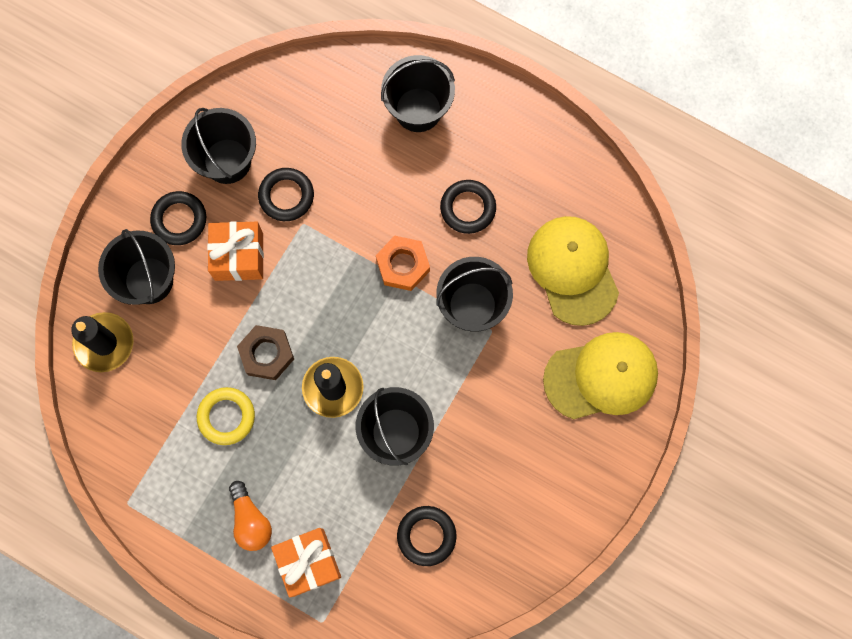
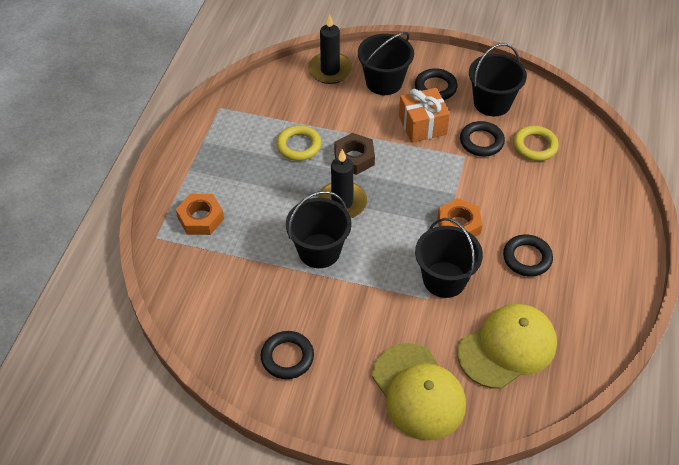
camera: 75 degrees right, 25 degrees down
orange light bulb [229,481,272,551] -> none
orange gift [271,528,341,597] -> orange nut [176,194,224,235]
black bucket [381,55,455,132] -> none
black ring [397,506,457,566] -> black ring moved to [261,331,314,379]
none -> yellow ring [513,126,559,161]

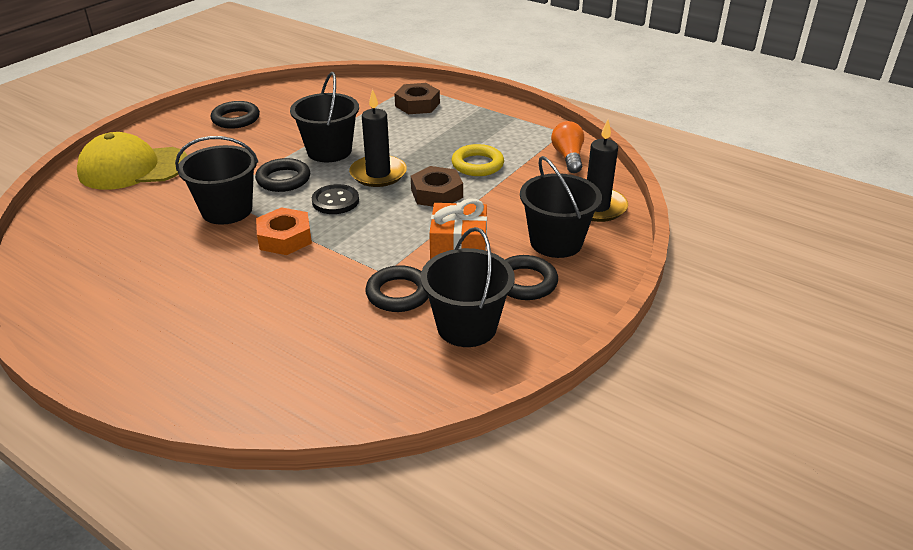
camera: 110 degrees right, 15 degrees down
orange nut [176,194,224,235] -> brown nut [394,83,440,114]
yellow cap [457,304,557,389] -> none
black ring [503,234,553,277] -> black ring moved to [255,158,310,192]
yellow ring [513,126,559,161] -> none
none -> black button [312,184,359,214]
none -> orange light bulb [551,121,584,173]

